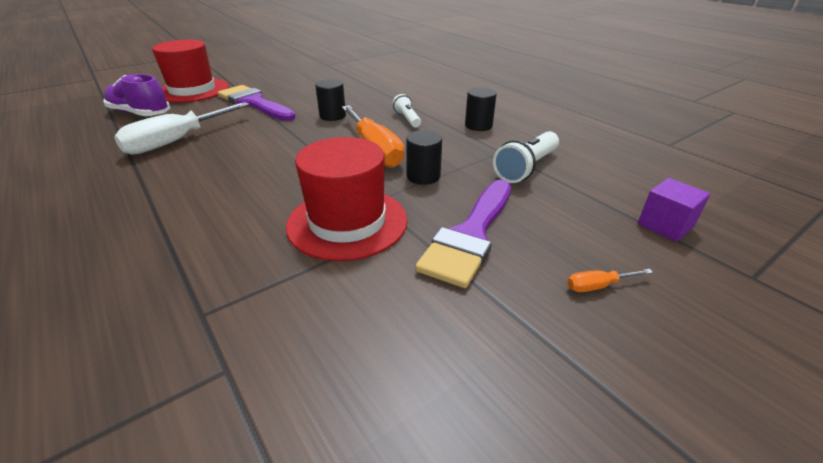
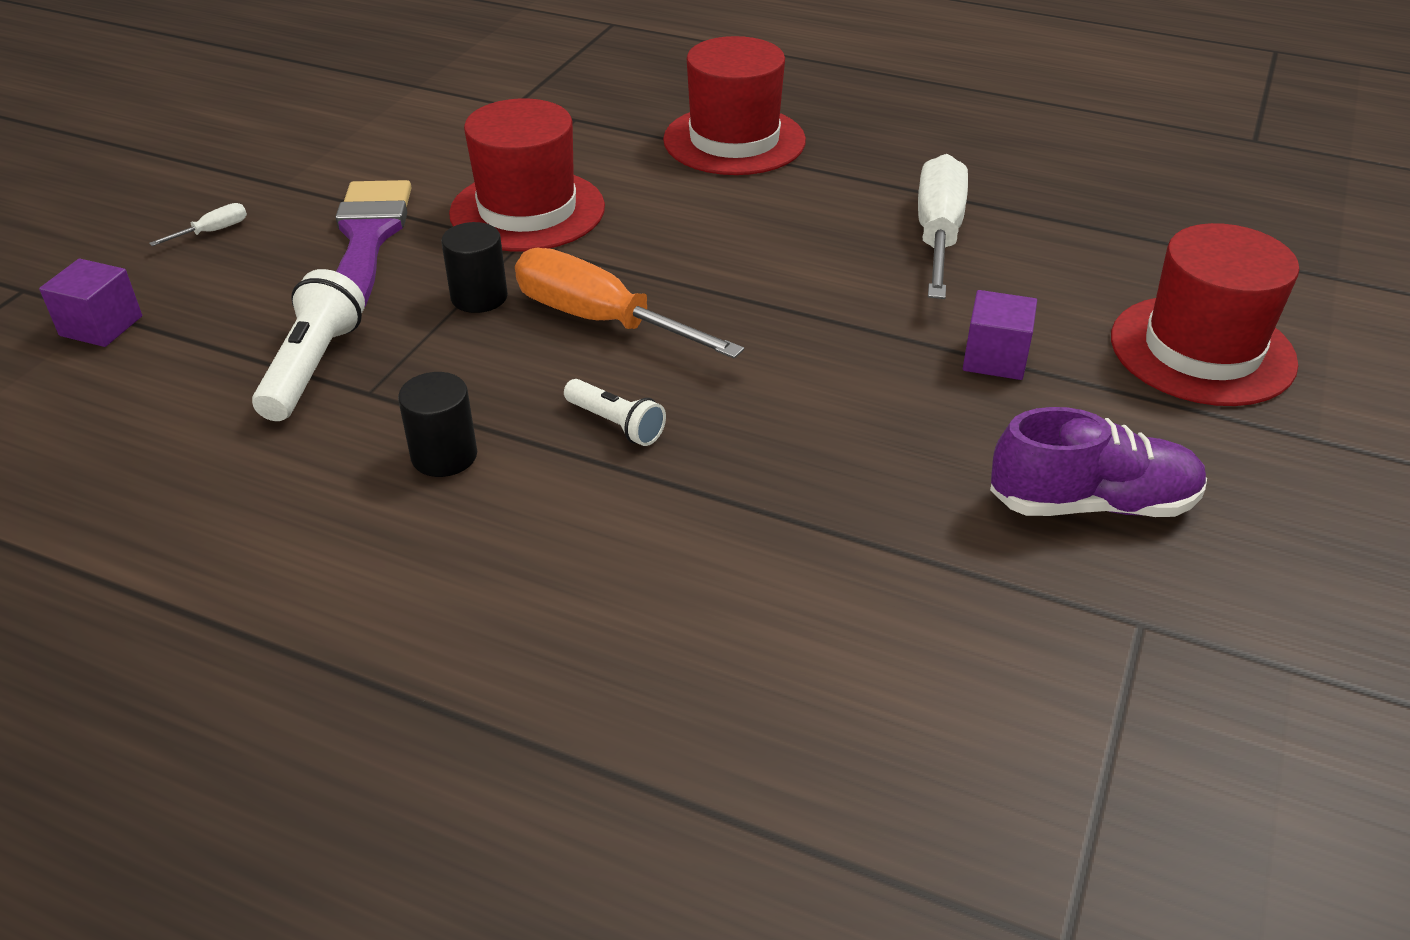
camera: 150 degrees right, 5 degrees up
purple shoe [103,74,170,116] -> purple shoe moved to [990,407,1207,517]
purple brush [218,85,296,121] -> purple cube [963,290,1037,380]
black cylinder [315,79,346,121] -> none
orange screwdriver [567,269,653,292] -> white screwdriver [149,203,247,246]
none -> red hat [663,36,806,175]

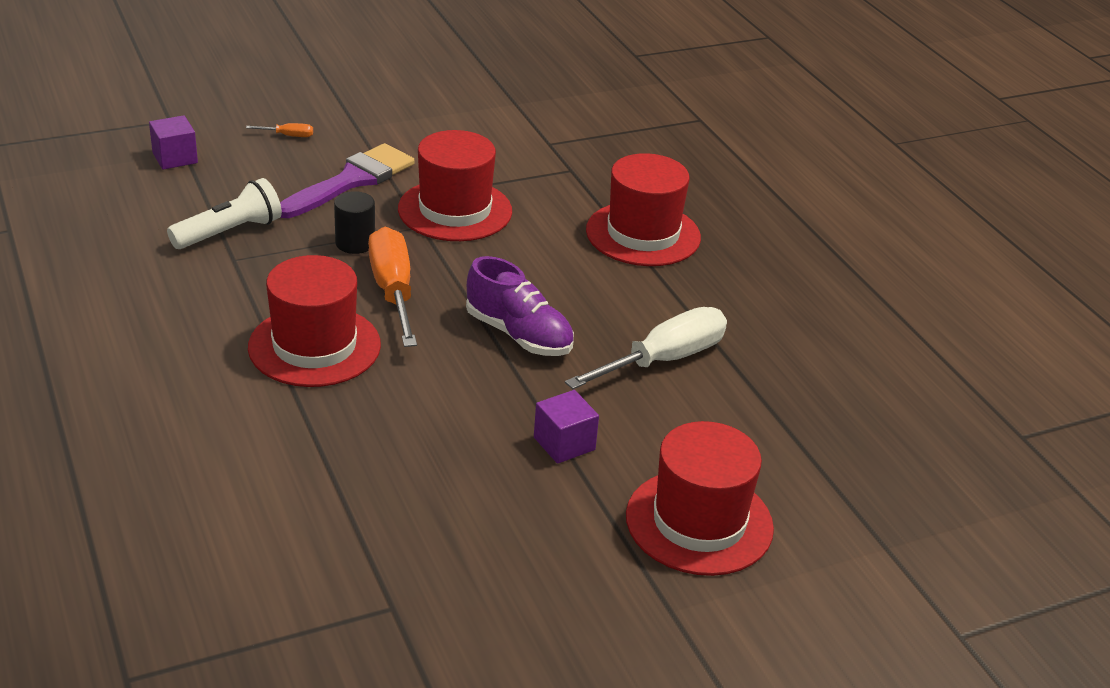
camera: 40 degrees right, 5 degrees down
white screwdriver [149,203,247,246] -> orange screwdriver [246,123,313,137]
black cylinder [398,372,477,477] -> none
white flashlight [564,379,666,446] -> red hat [248,255,381,387]
purple shoe [990,407,1207,517] -> purple shoe moved to [466,256,574,356]

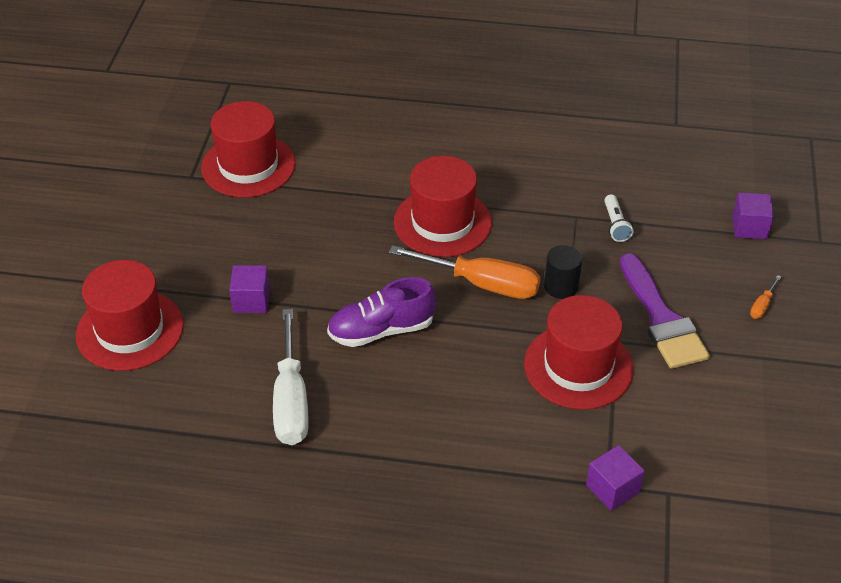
camera: 125 degrees right, 10 degrees up
white flashlight [167,178,282,249] -> white flashlight [604,194,634,242], size x0.62
red hat [586,153,701,266] -> red hat moved to [201,101,296,198]
none -> purple cube [586,445,645,511]

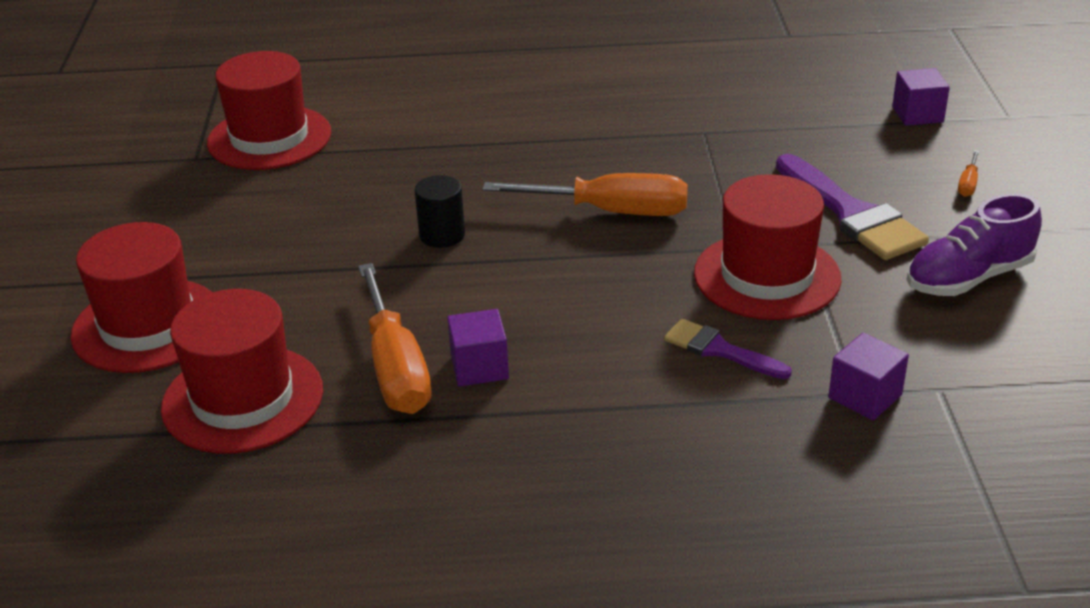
camera: 10 degrees left, 10 degrees down
purple cube [229,265,270,313] -> purple cube moved to [447,309,509,387]
white screwdriver [273,309,309,445] -> orange screwdriver [358,263,432,414]
purple shoe [327,277,436,347] -> purple shoe moved to [907,194,1042,296]
red hat [394,156,492,257] -> red hat moved to [161,289,323,453]
black cylinder [544,245,582,299] -> black cylinder moved to [414,175,465,248]
white flashlight [604,194,634,242] -> none
none -> purple brush [664,319,792,379]

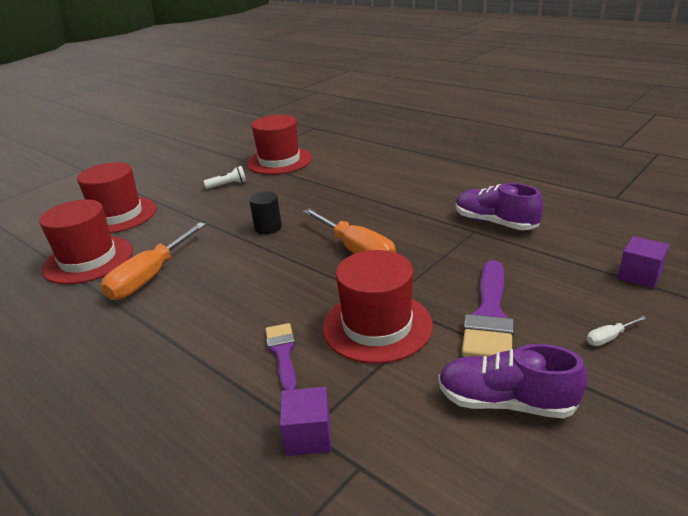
camera: 45 degrees right, 5 degrees down
purple cube [447,309,509,387] -> none
orange screwdriver [958,150,979,197] -> white screwdriver [587,316,647,346]
none -> white flashlight [204,166,246,189]
none -> purple shoe [456,183,543,230]

